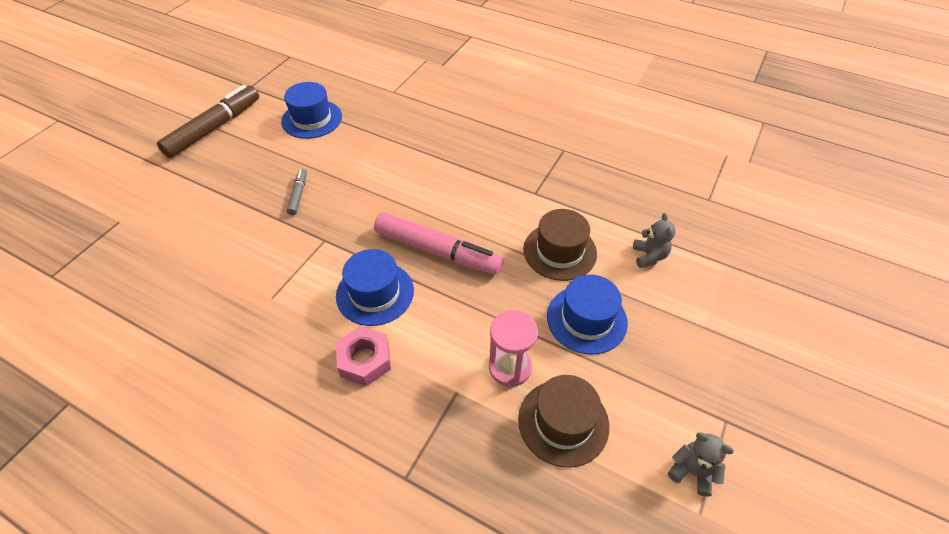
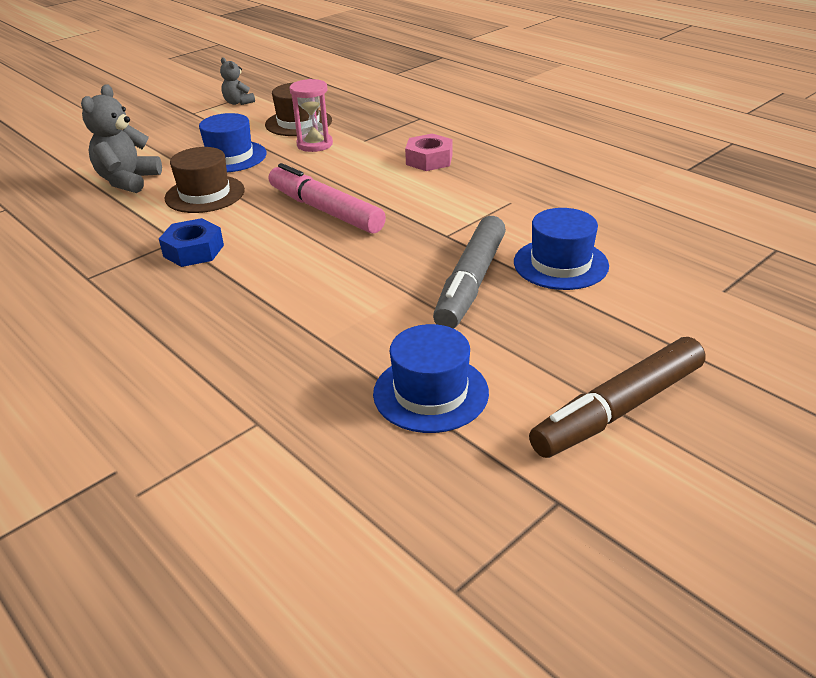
camera: 160 degrees left, 15 degrees down
grey marker [287,169,307,215] -> grey marker [433,216,506,329], size x2.15
blue hat [336,249,414,326] -> blue hat moved to [514,208,609,290]
grey teddy bear [633,213,676,268] -> grey teddy bear [81,84,162,193], size x1.71
none -> blue nut [159,218,224,267]

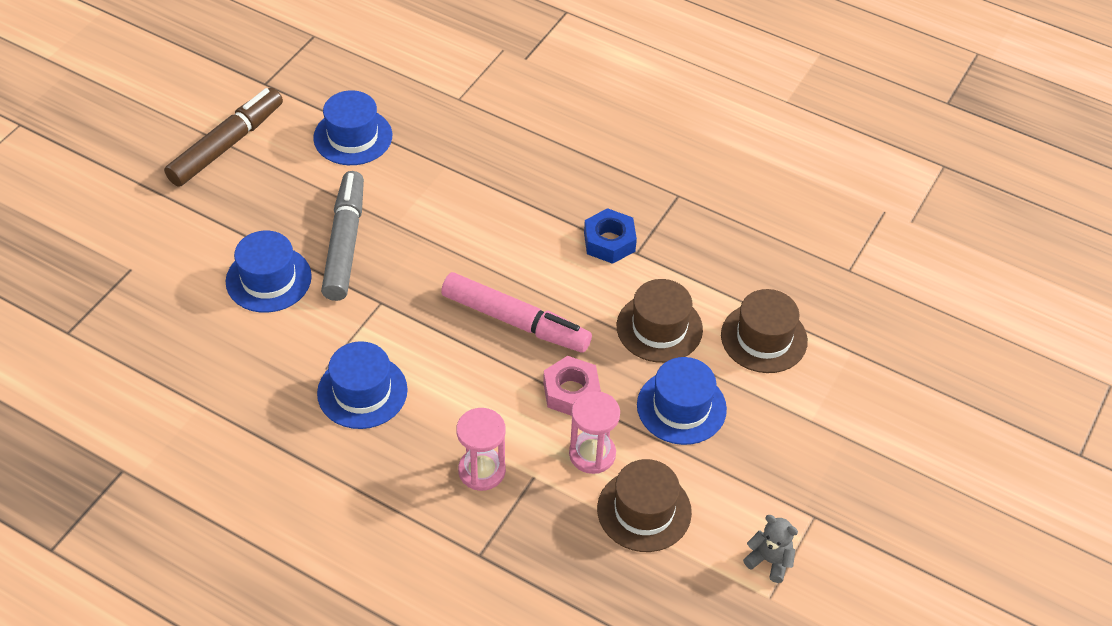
camera: 160 degrees right, 15 degrees up
grey teddy bear [81,84,162,193] -> brown hat [721,289,808,373]
pink nut [405,134,452,171] -> pink nut moved to [543,356,601,416]
none -> blue hat [317,341,408,429]
none -> pink hourglass [456,408,506,491]

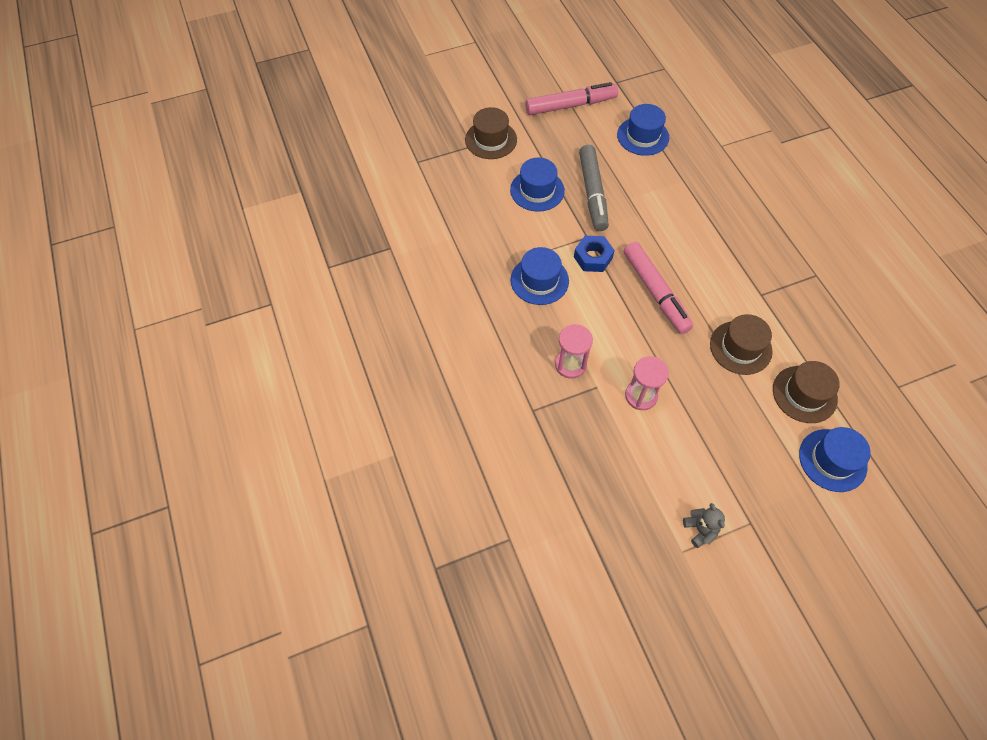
camera: 40 degrees right, 10 degrees up
brown marker [164,88,283,187] -> pink marker [525,82,618,115]
grey marker [321,171,364,301] -> grey marker turned 135 degrees clockwise [579,145,609,231]
pink nut [543,356,601,416] -> none
blue nut [584,208,637,264] -> blue nut moved to [574,236,615,272]
brown hat [597,459,692,552] -> brown hat moved to [465,107,517,159]
blue hat [637,357,727,445] -> blue hat moved to [799,427,871,492]

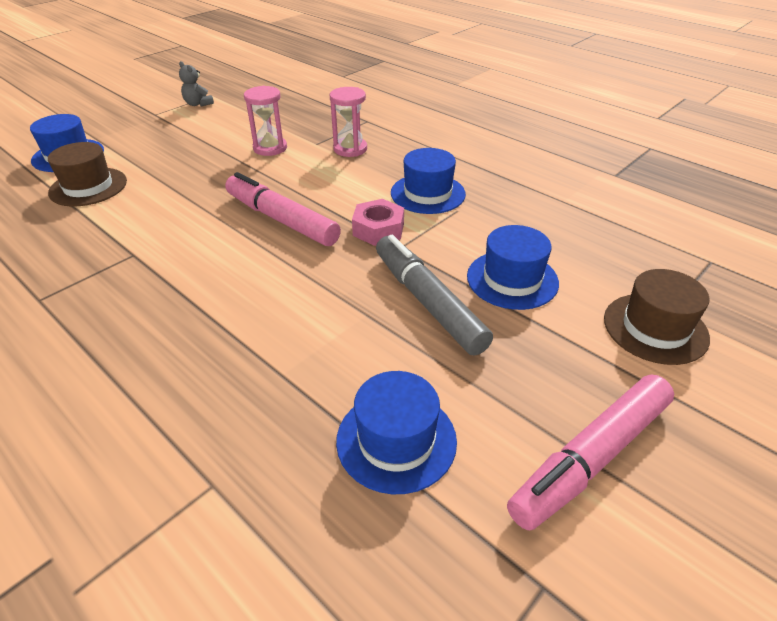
camera: 155 degrees right, 20 degrees down
blue nut [574,236,615,272] -> pink nut [352,199,404,246]
brown hat [710,314,773,375] -> none

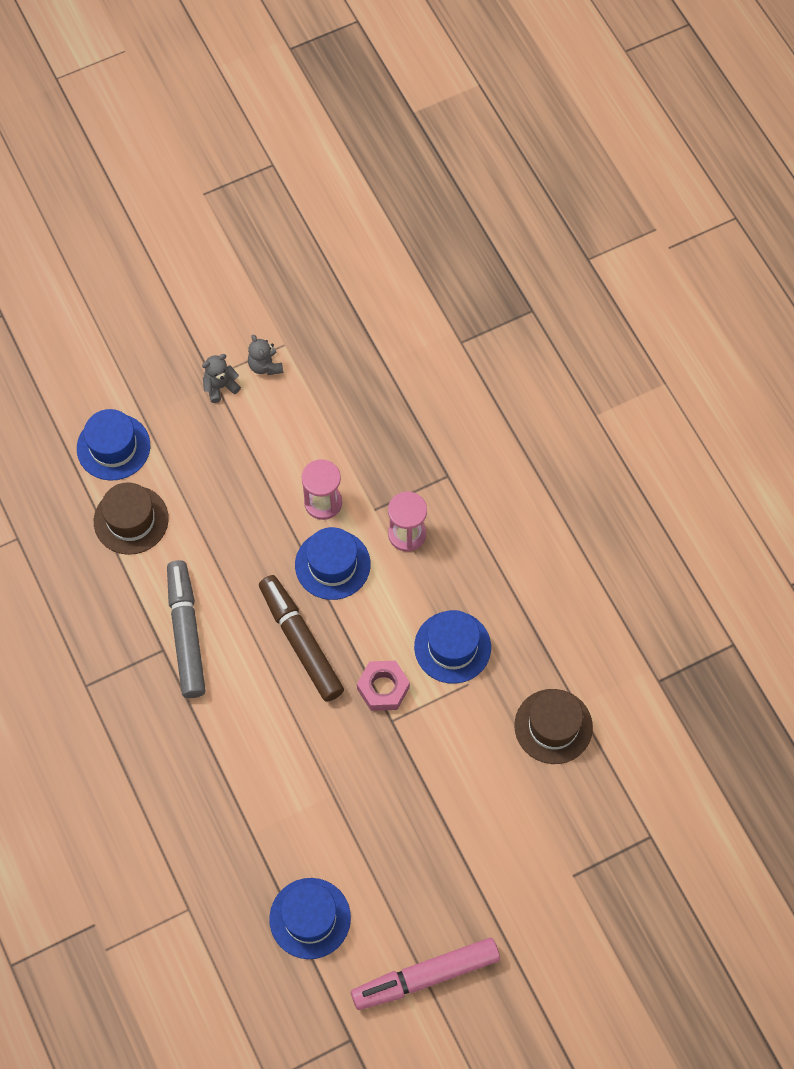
camera: 20 degrees right, 25 degrees up
pink marker [225,172,341,246] -> brown marker [259,575,344,702]
grey marker [376,235,493,356] -> grey marker moved to [167,560,206,698]
blue hat [467,225,559,310] -> blue hat moved to [295,527,371,600]
brown hat [604,269,710,365] -> brown hat moved to [514,689,593,764]
none -> grey teddy bear [202,354,241,403]

